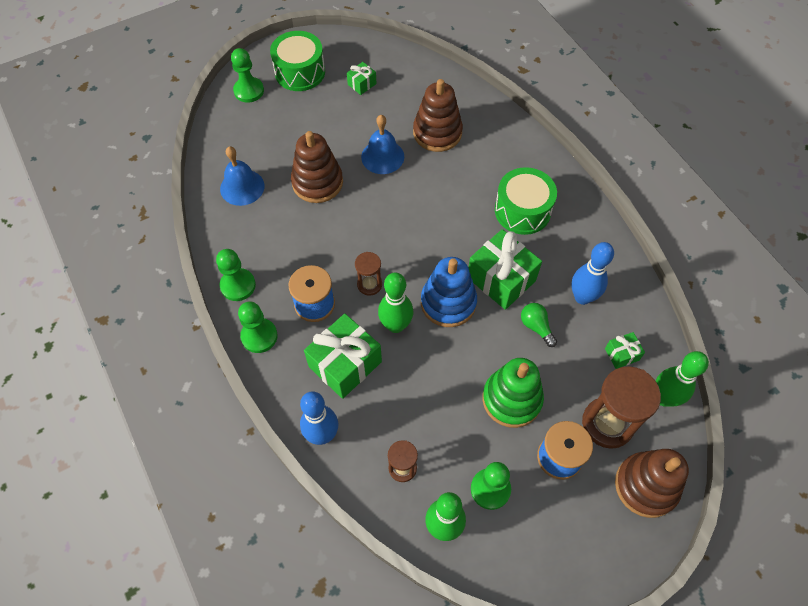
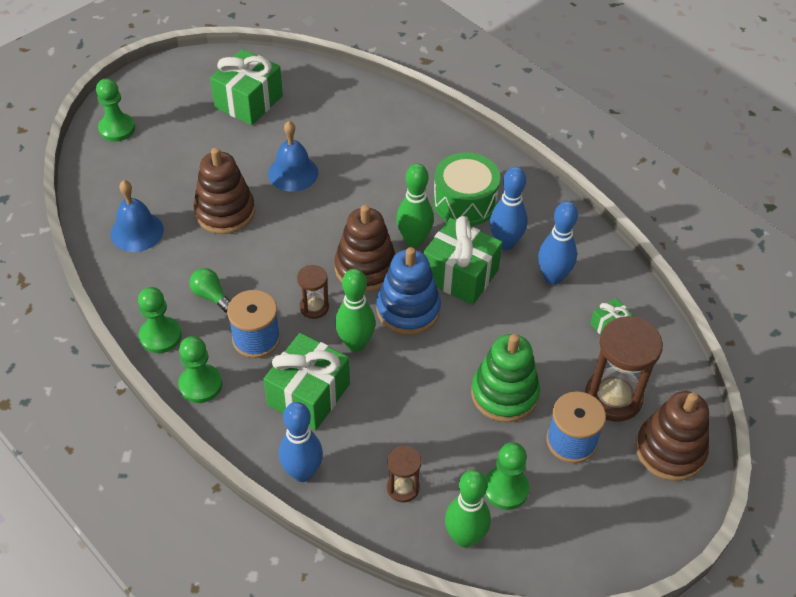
camera: 15 degrees left, 10 degrees down
green drum [270,31,325,91] -> none
green gift [347,62,377,95] -> green gift [210,49,283,125], size x2.05
brown stacking toy [413,79,463,152] -> brown stacking toy moved to [334,205,396,292]
green light bulb [521,303,557,347] -> green light bulb moved to [189,268,230,313]
green bowling pin [656,351,709,407] -> green bowling pin moved to [396,163,434,248]
none -> blue bowling pin [490,166,527,250]

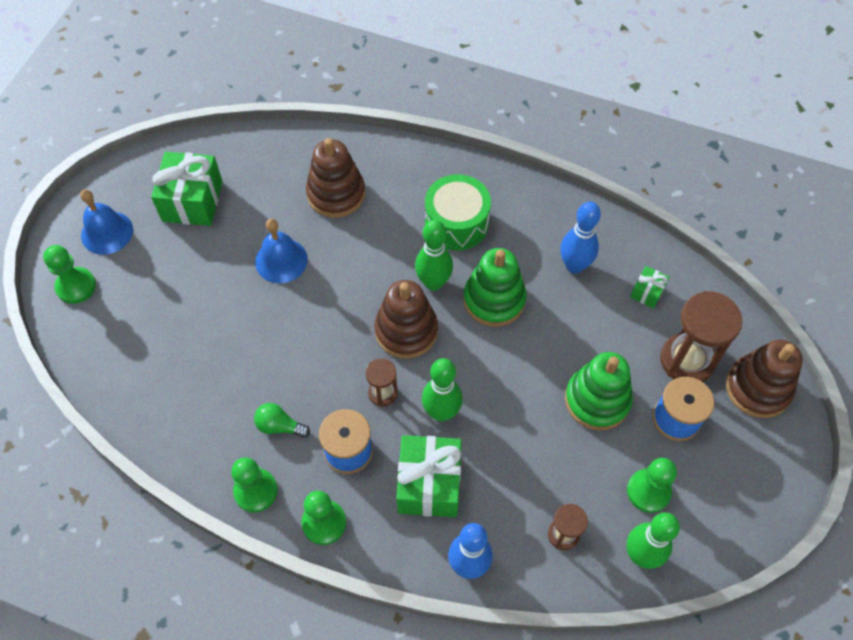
camera: 25 degrees left, 10 degrees up
blue bell [110,180,164,252] -> blue bell moved to [80,189,133,255]
brown stacking toy [193,147,255,234] -> brown stacking toy moved to [306,138,365,218]
blue stacking toy [376,247,441,335] -> none
green gift [423,216,502,305] -> green stacking toy [464,248,526,327]
blue bowling pin [490,166,527,250] -> none

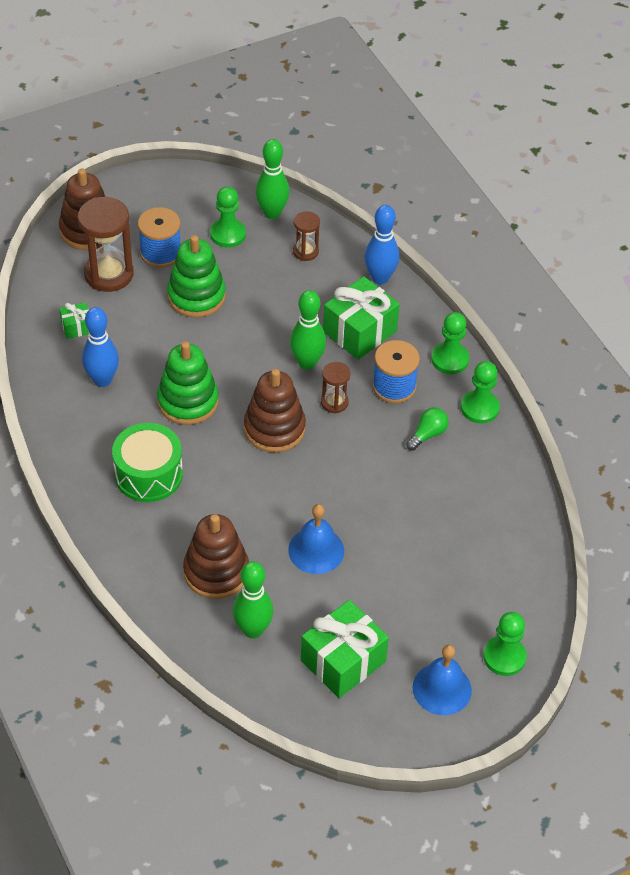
camera: 140 degrees left, 10 degrees down
green light bulb [254,403,310,438] -> green light bulb turned 105 degrees counterclockwise [406,407,449,450]
green bowling pin [415,220,453,291] -> green bowling pin moved to [232,561,274,639]

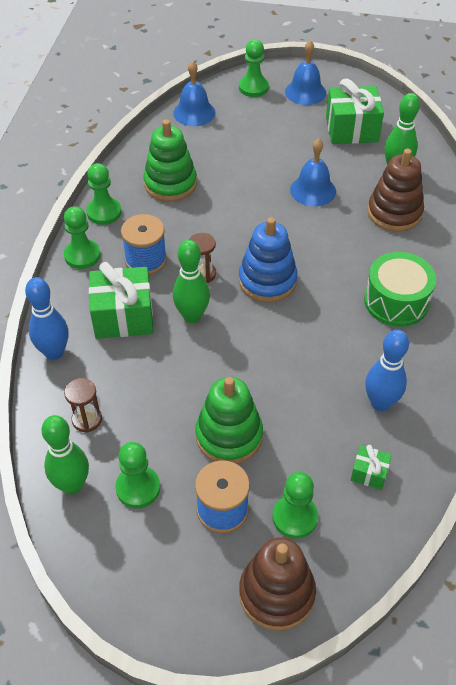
camera: 140 degrees left, 0 degrees up
brown hourglass [78,197,134,292] -> green pawn [273,472,318,539]
green stacking toy [157,341,219,425] -> green stacking toy moved to [143,119,197,202]
brown stacking toy [244,369,306,453] -> blue stacking toy [239,217,298,303]
green light bulb [406,407,449,450] -> none
none -> blue bell [173,61,216,126]

